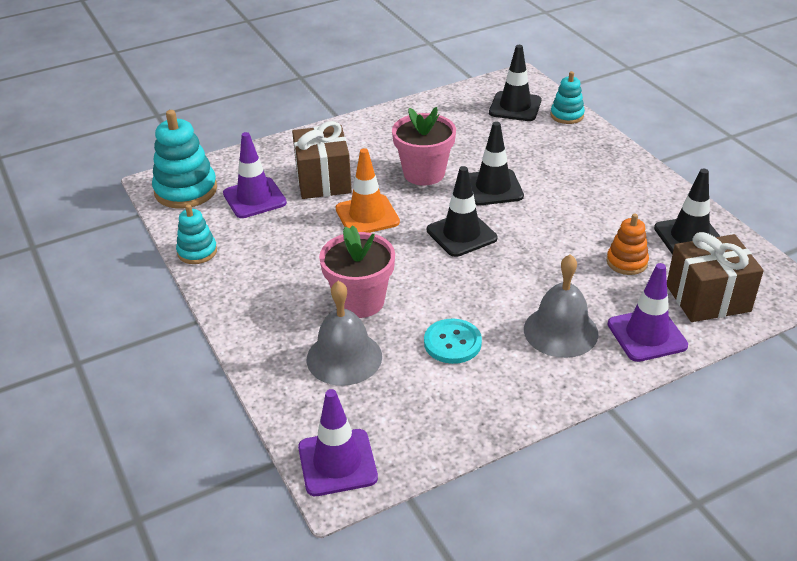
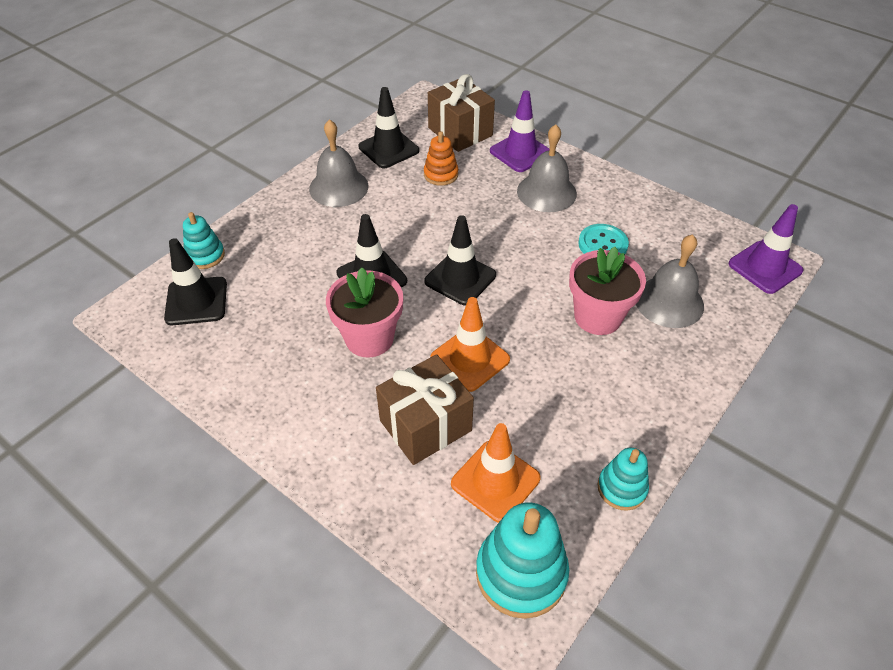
camera: 115 degrees left, 10 degrees up
purple traffic cone [223,132,287,218] -> orange traffic cone [451,423,541,523]
none -> grey bell [309,119,369,207]

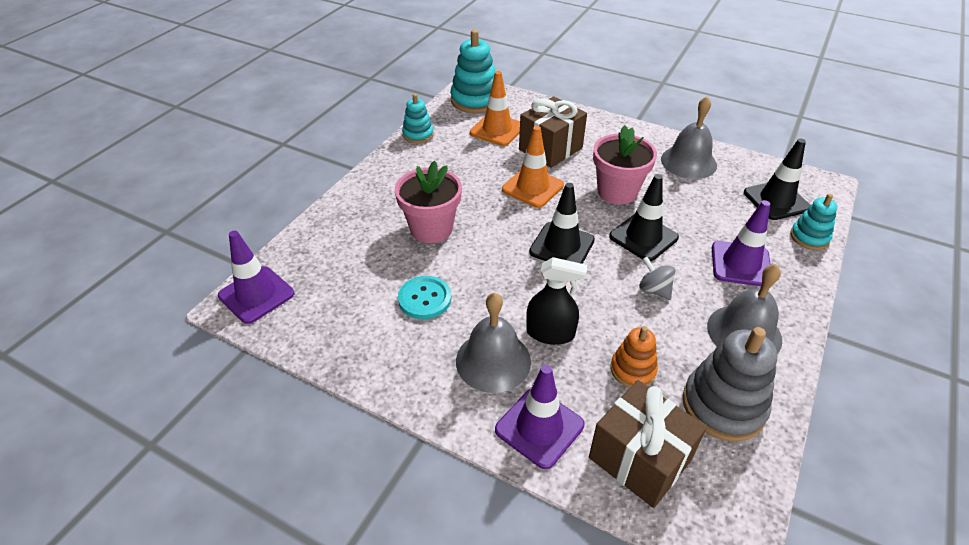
camera: 170 degrees right, 5 degrees down
black traffic cone [358,87,419,168] -> grey stacking toy [682,327,777,442]
grey bell [636,234,704,328] -> grey bell moved to [661,96,717,179]
none -> black spray bottle [526,257,588,345]
none -> grey spinning top [639,257,676,300]
none -> purple traffic cone [712,200,771,286]

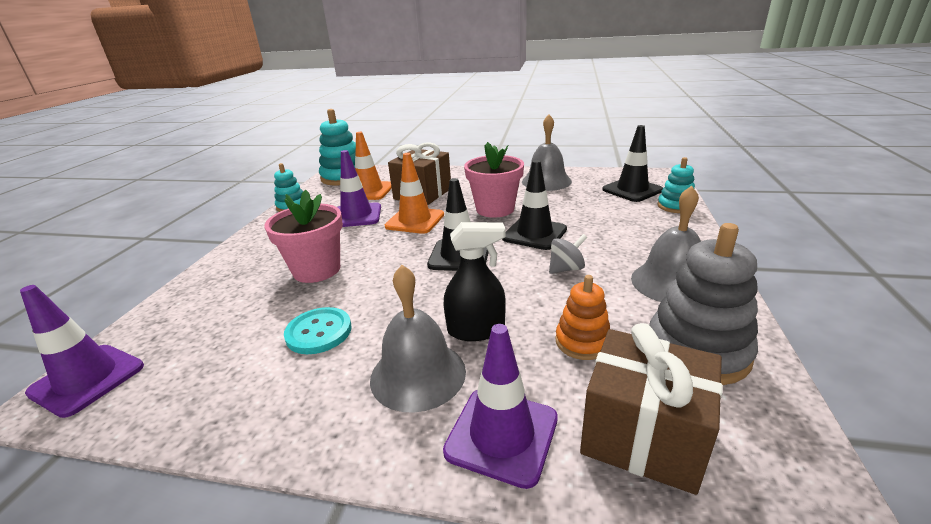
camera: 15 degrees left, 15 degrees down
grey spinning top [639,257,676,300] -> grey spinning top turned 120 degrees clockwise [549,234,587,274]
purple traffic cone [712,200,771,286] -> purple traffic cone moved to [338,150,381,227]

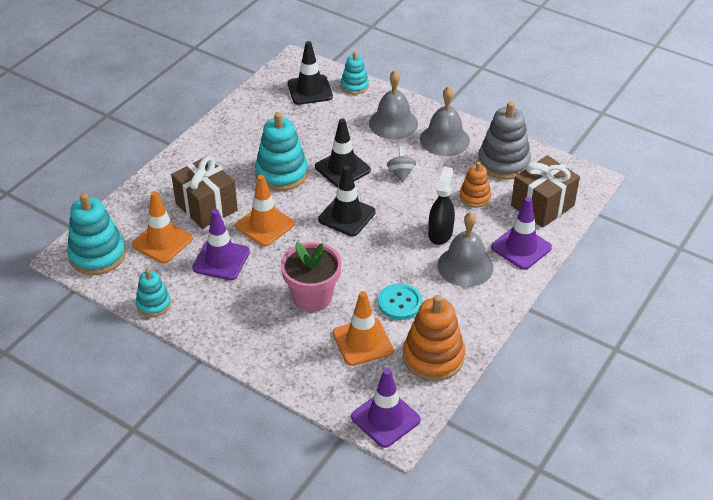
camera: 70 degrees left, 15 degrees up
pink flower pot [464,142,524,218] -> turquoise stacking toy [255,112,308,191]
grey bell [522,114,572,191] -> grey bell moved to [369,70,418,139]
none -> orange traffic cone [333,291,393,366]
none -> orange stacking toy [403,295,465,381]

